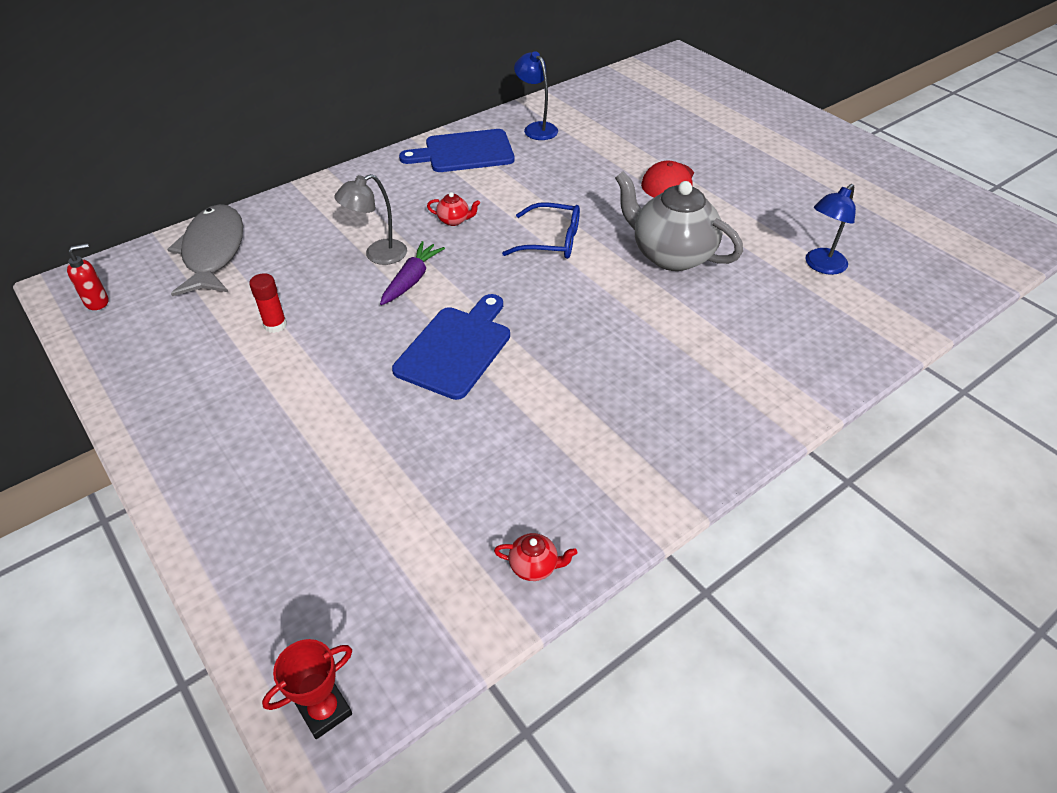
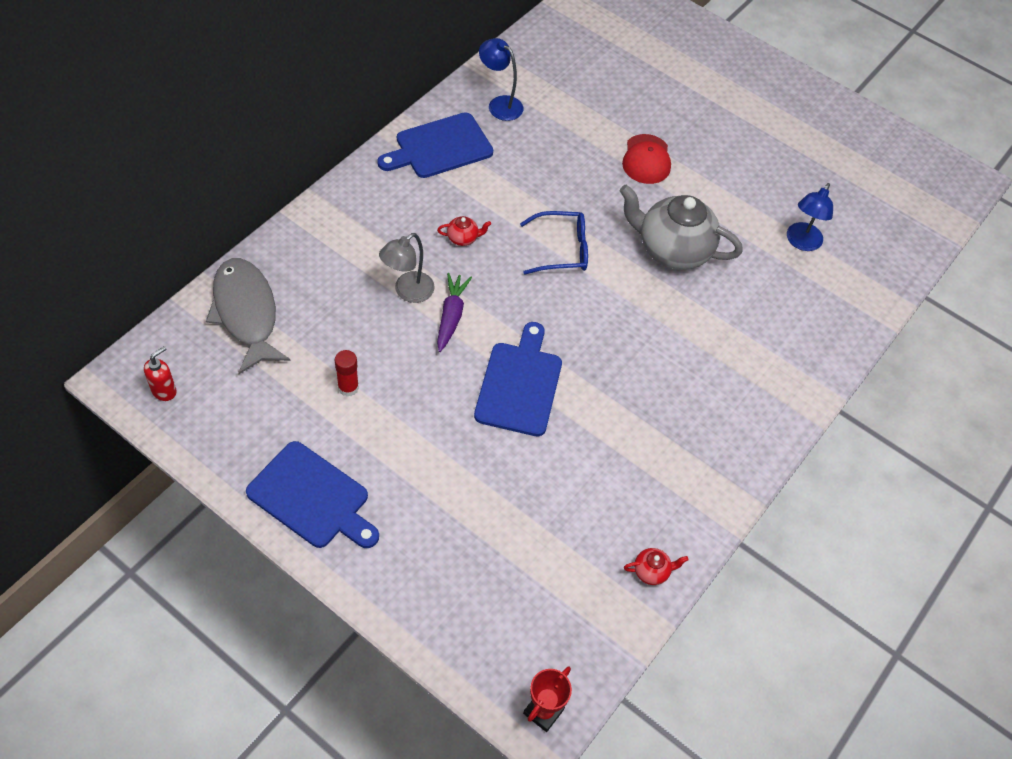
camera: 20 degrees left, 10 degrees up
none -> blue cutting board [246,441,379,548]

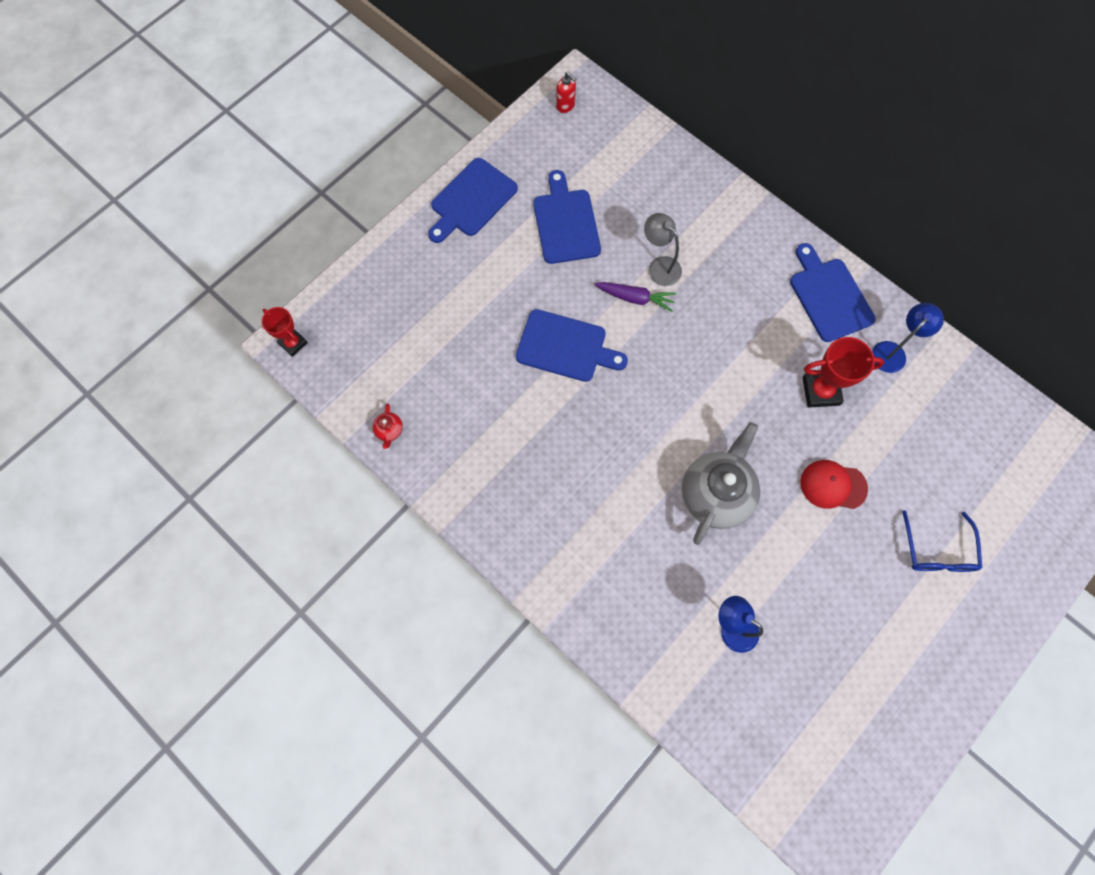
camera: 100 degrees right, 15 degrees up
grey fish [206,258,291,374] -> none
red glue stick [335,350,359,397] -> blue cutting board [533,170,601,264]
red teapot [437,216,491,246] -> none
blue glasses [520,211,588,275] -> blue glasses moved to [902,510,982,572]
none -> red trophy [803,337,884,408]

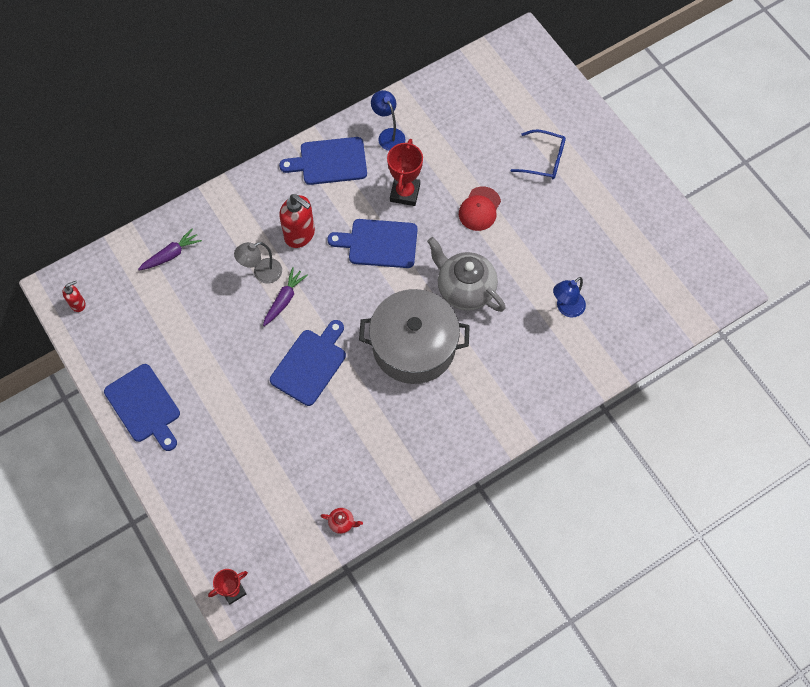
camera: 75 degrees left, 5 degrees down
blue cutting board [533,170,601,264] -> blue cutting board moved to [327,219,417,268]
none -> purple carrot [138,228,202,270]
none -> red soap dispenser [279,194,315,248]
none -> grey pot [359,289,470,384]

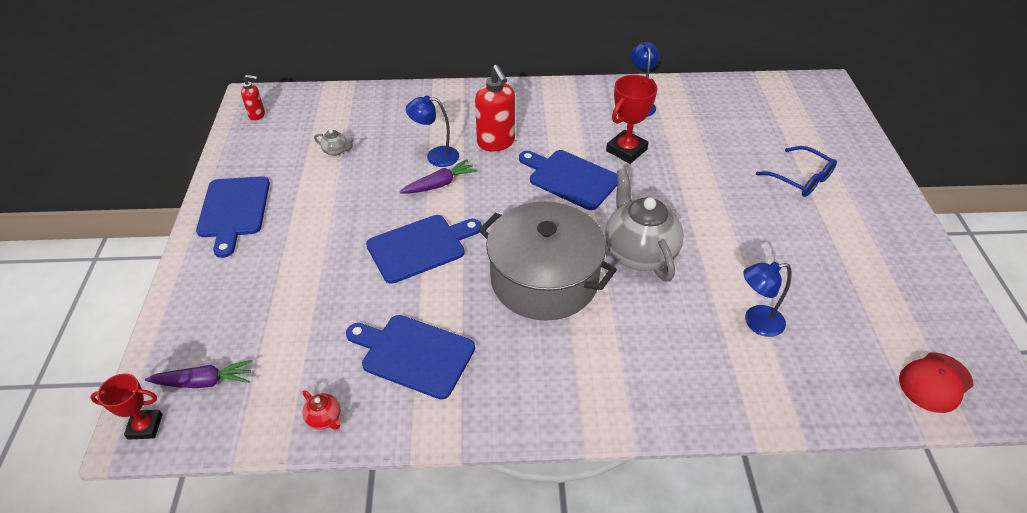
camera: 30 degrees right, 20 degrees down
purple carrot [138,228,202,270] -> purple carrot moved to [145,360,253,388]
grey lamp [234,242,282,284] -> blue lamp [406,95,459,167]
blue cutting board [279,137,367,185] -> blue cutting board moved to [346,315,475,399]
red cap [459,187,501,231] -> red cap moved to [899,353,974,413]
none -> grey teapot [314,129,354,156]

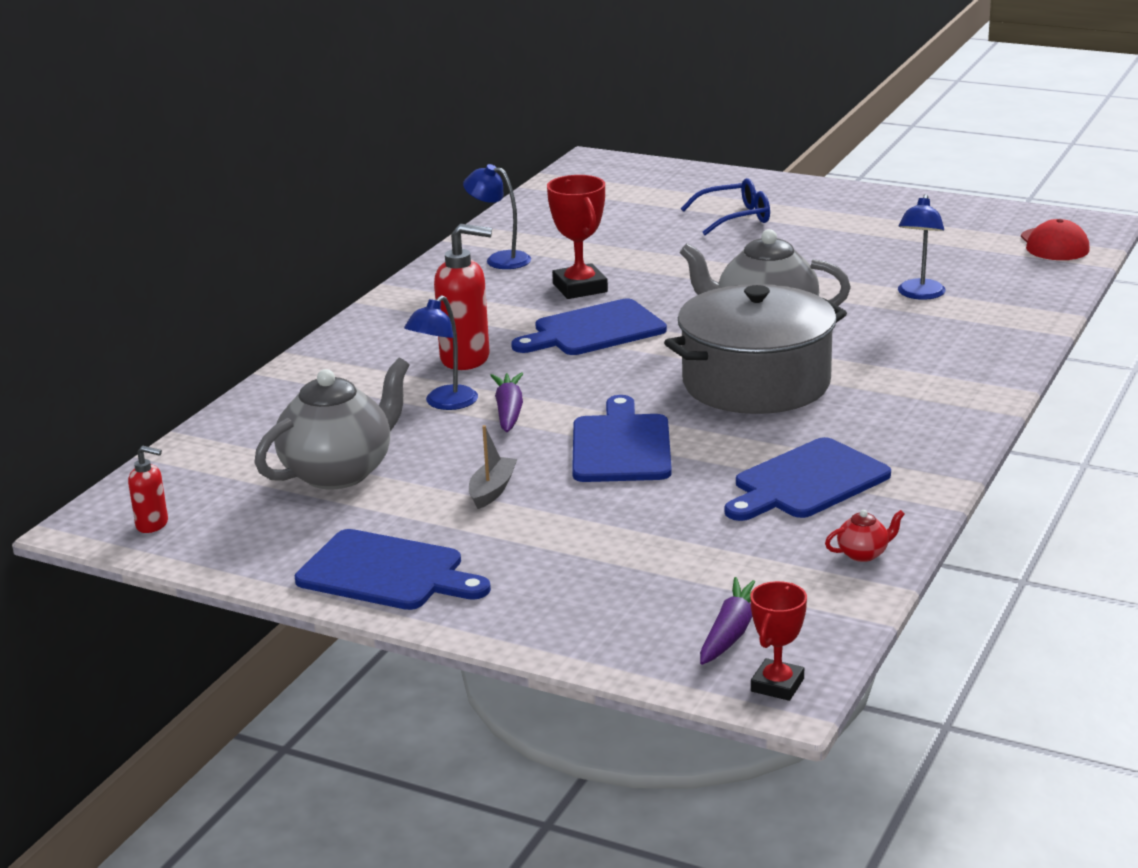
camera: 60 degrees left, 20 degrees down
red soap dispenser [241,75,265,120] -> red soap dispenser turned 75 degrees clockwise [128,446,168,533]
grey teapot [314,129,354,156] -> grey teapot [255,358,410,489], size x2.49
none -> grey boat [469,425,517,509]

